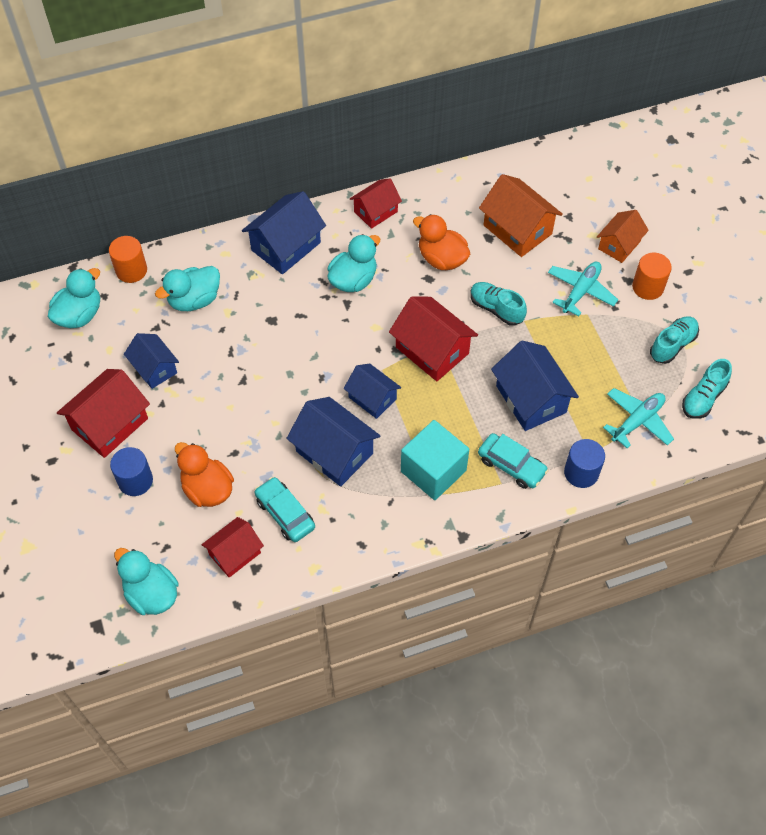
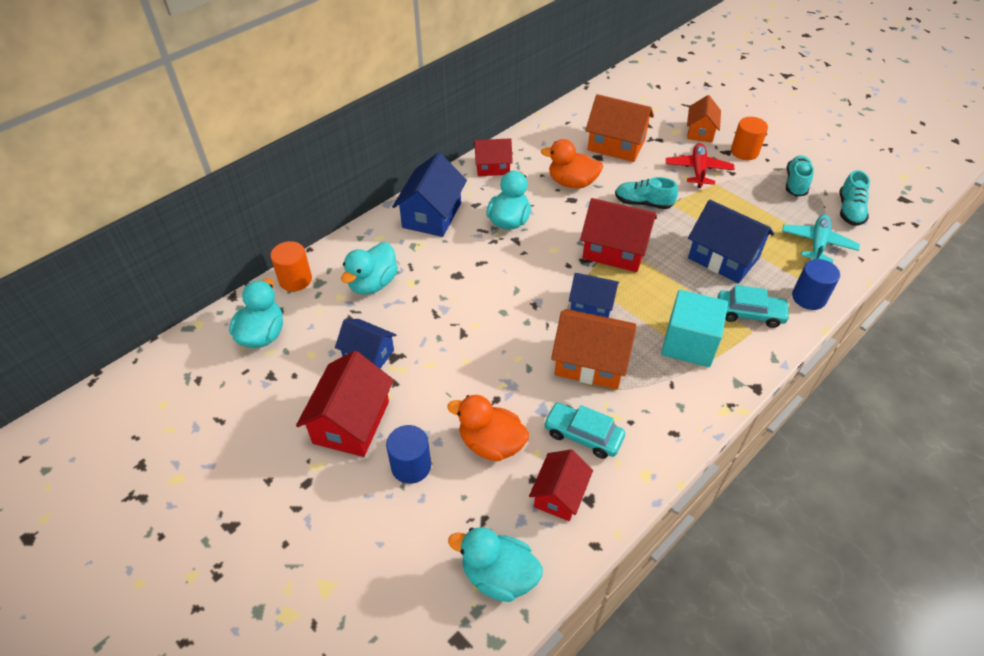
camera: 25 degrees left, 10 degrees down
blue house [287,397,380,487] -> orange house [551,309,636,389]
red house [350,178,402,229] -> red house turned 60 degrees clockwise [474,138,513,176]
turquoise plane [548,262,618,316] -> red plane [666,143,734,188]

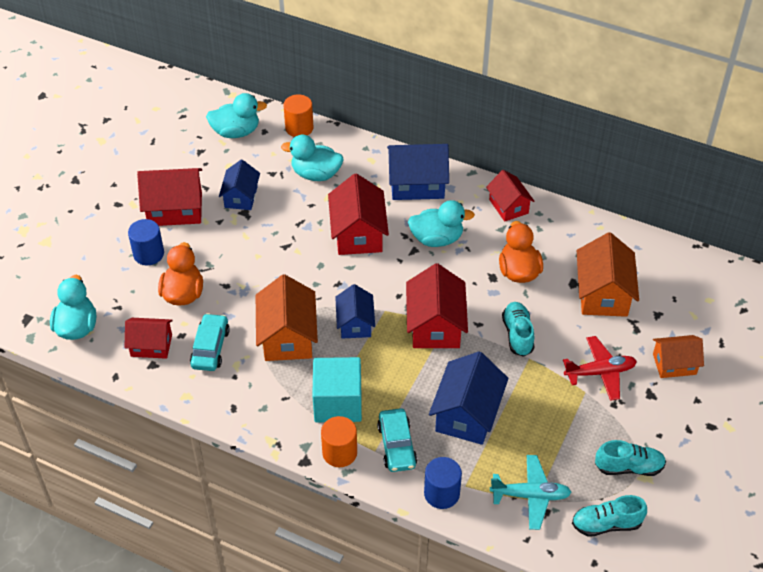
camera: 70 degrees right, 0 degrees up
orange cylinder [731,117,768,160] -> orange cylinder moved to [321,416,357,467]
none -> red house [328,173,389,255]

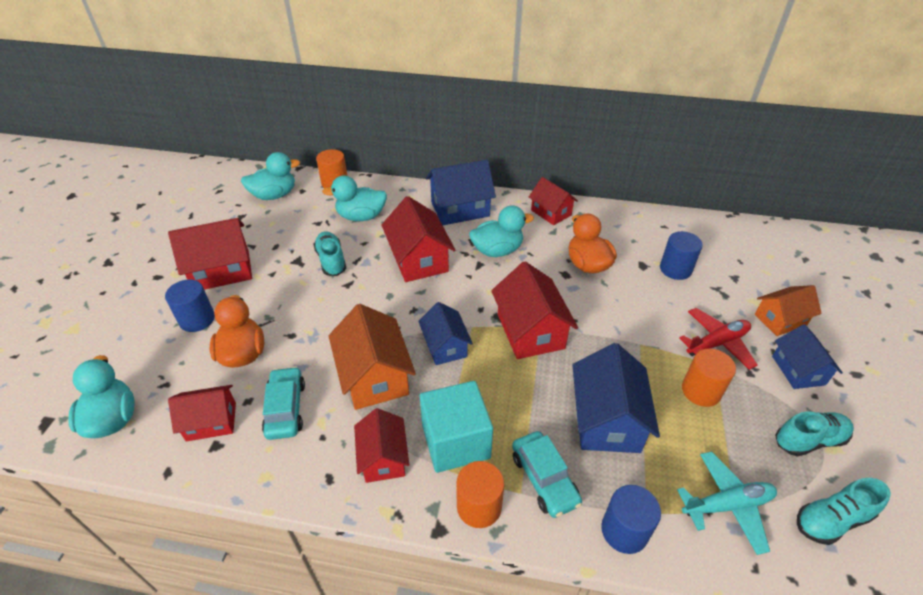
camera: 15 degrees left, 5 degrees down
blue house [219,160,260,210] -> blue house moved to [772,324,843,389]
turquoise shoe [502,302,535,357] -> turquoise shoe moved to [314,231,346,276]
orange house [577,232,639,317] -> blue cylinder [660,231,703,280]
none -> red house [354,408,409,483]
none -> orange cylinder [682,349,736,407]

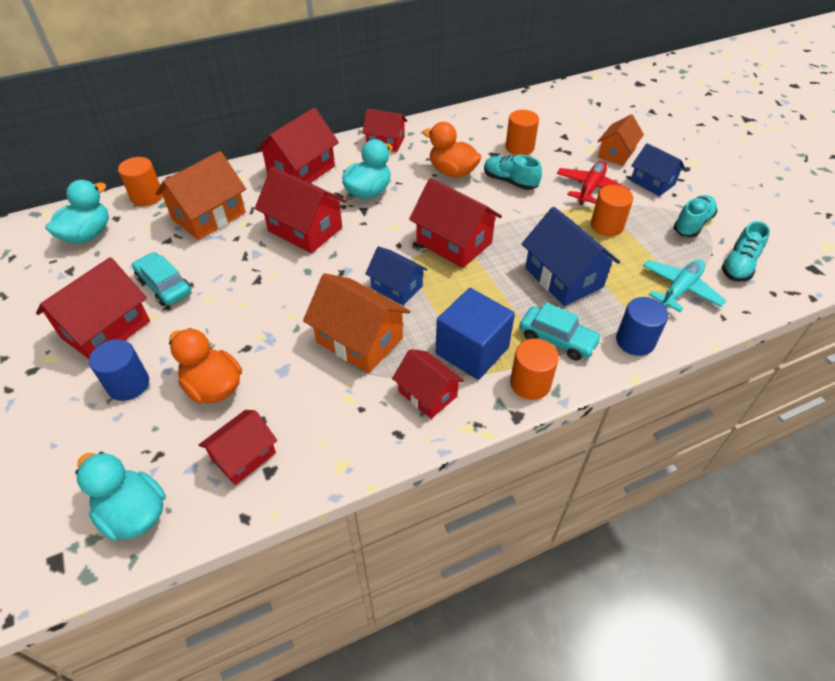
camera: 35 degrees left, 5 degrees up
turquoise car [262,366,305,440] -> turquoise car moved to [132,252,191,306]
turquoise shoe [314,231,346,276] -> turquoise shoe moved to [484,155,542,190]
turquoise duck [322,175,387,221] -> orange house [155,151,246,240]
turquoise cube [420,381,493,473] -> blue cube [436,288,515,380]
blue house [426,160,496,225] -> red house [256,108,339,183]
blue cylinder [660,231,703,280] -> orange cylinder [506,110,539,155]

